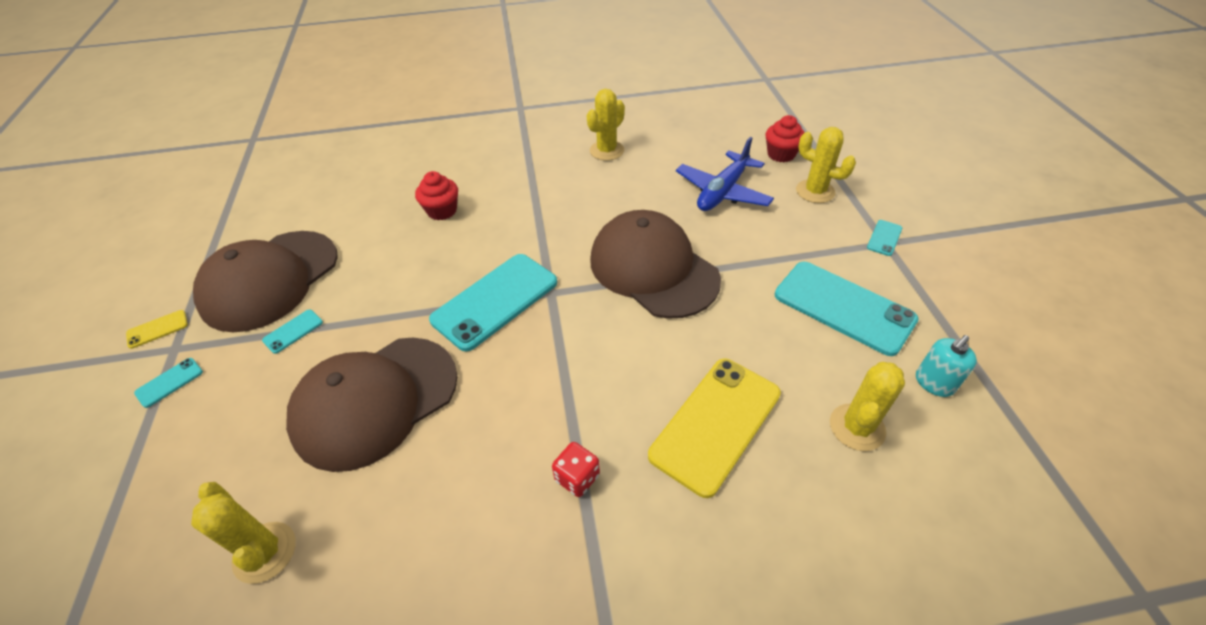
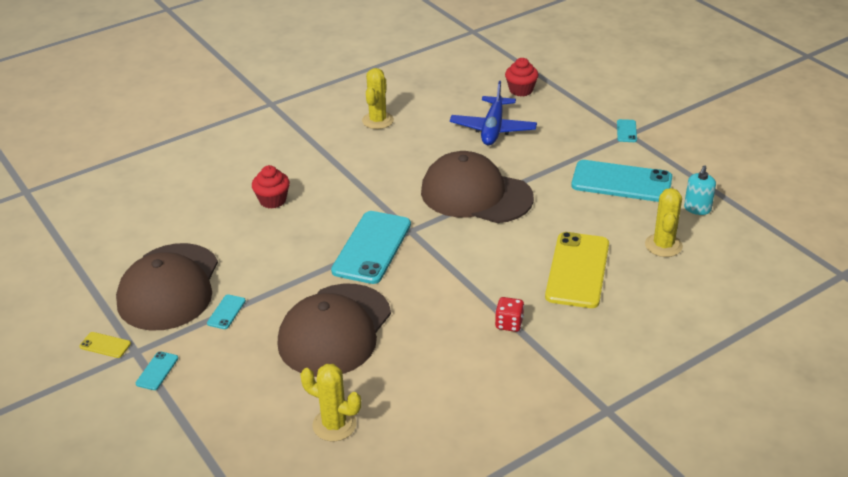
camera: 25 degrees left, 10 degrees down
yellow phone [126,310,188,349] -> yellow phone turned 75 degrees clockwise [79,332,131,358]
yellow cactus [796,127,856,203] -> none

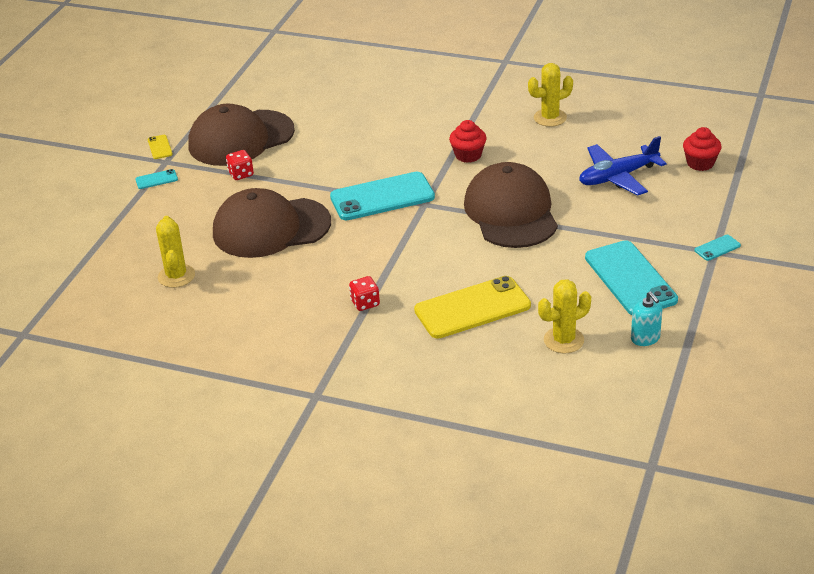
camera: 55 degrees right, 0 degrees up
turquoise phone [207,295,246,329] -> red dice [226,150,254,180]
red cupcake [252,165,290,209] -> red cupcake moved to [449,120,486,163]
turquoise soap dispenser [684,165,716,215] -> turquoise soap dispenser turned 105 degrees counterclockwise [631,292,662,346]

